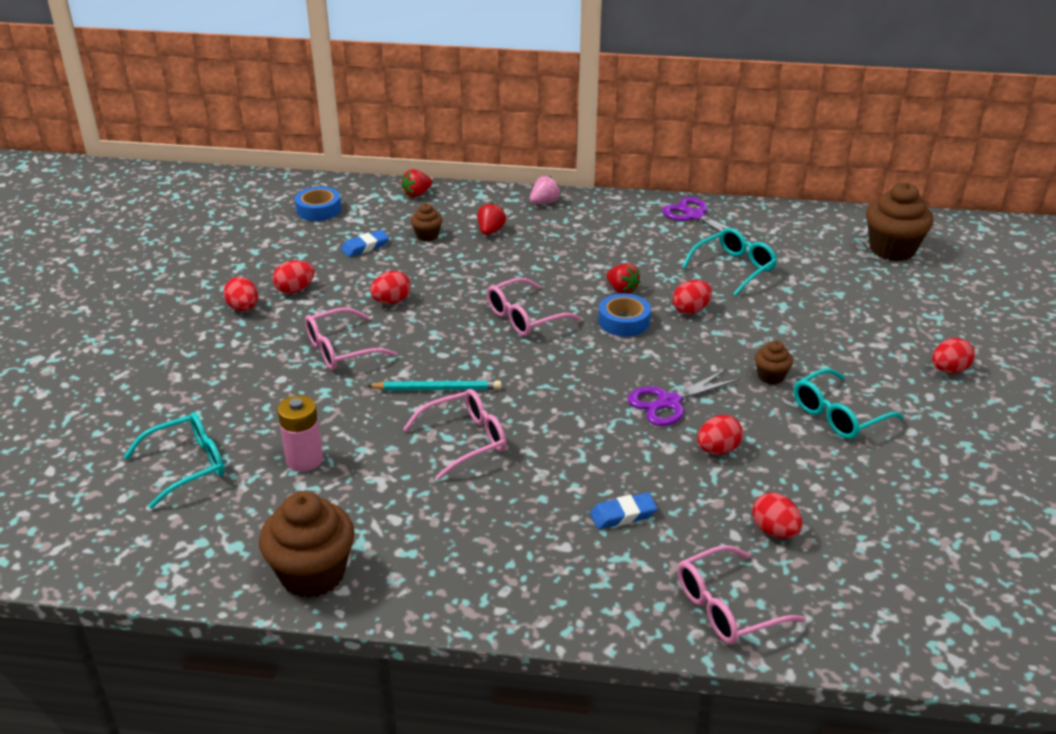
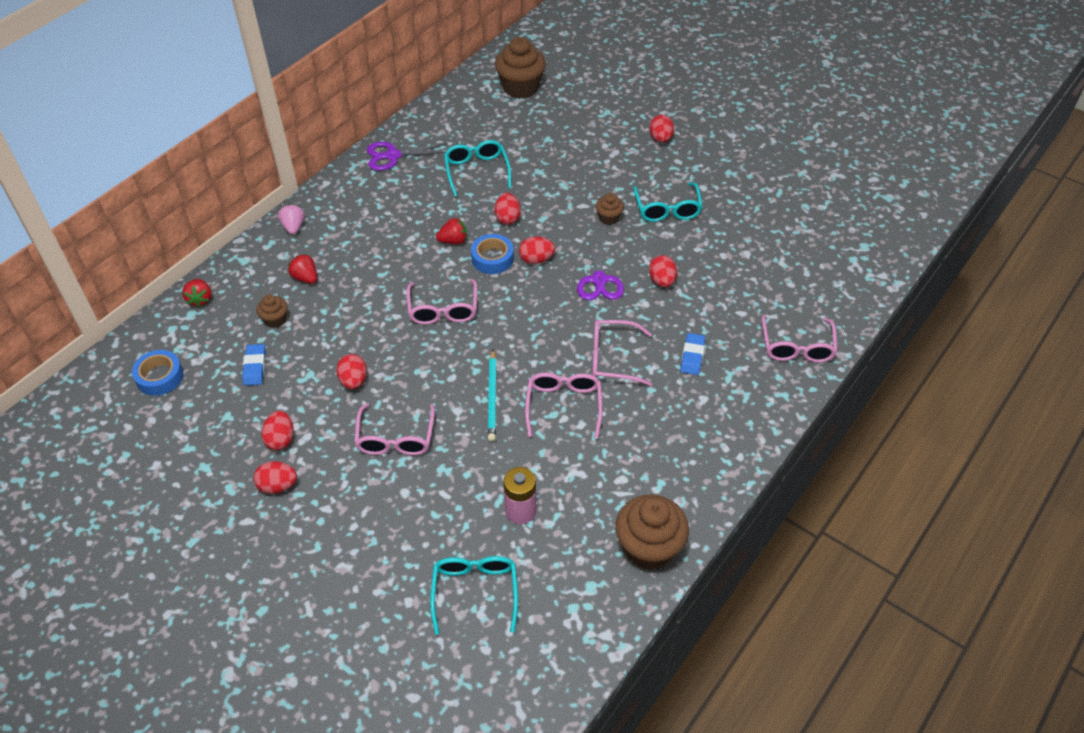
camera: 60 degrees left, 15 degrees up
turquoise pencil [368,380,501,390] -> turquoise pencil turned 150 degrees clockwise [488,350,496,442]
red egg [752,493,802,538] -> red egg moved to [519,236,555,264]
none -> pink glasses [592,320,652,386]

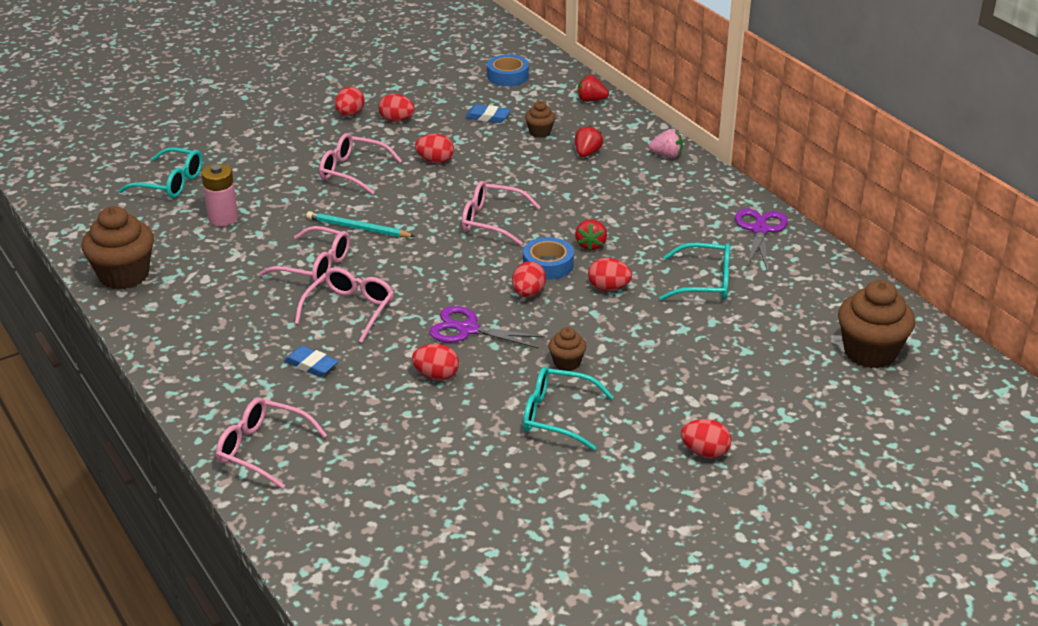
camera: 110 degrees right, 15 degrees down
red strawberry [288,254,317,284] -> red strawberry turned 45 degrees counterclockwise [575,126,603,157]

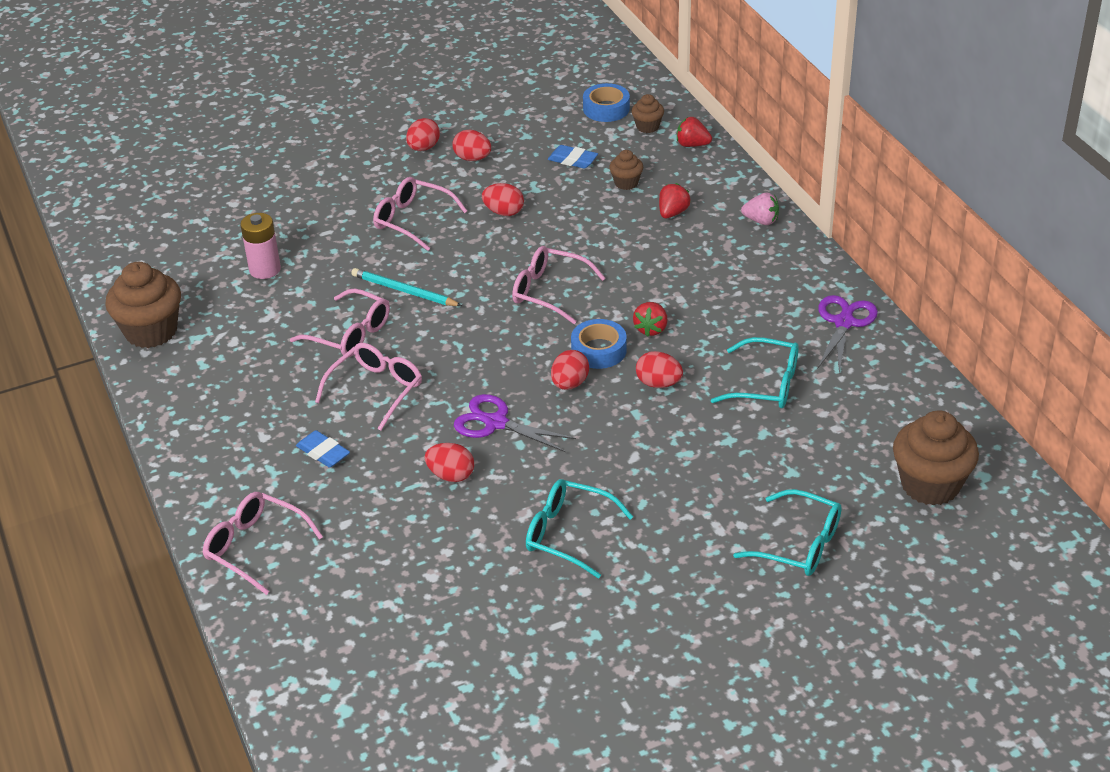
camera: 10 degrees right, 5 degrees up
turquoise glasses [118,147,203,198] -> turquoise glasses moved to [733,489,842,576]
brown cupcake [548,327,586,371] -> brown cupcake moved to [632,94,664,133]
red egg [681,419,731,458] -> none

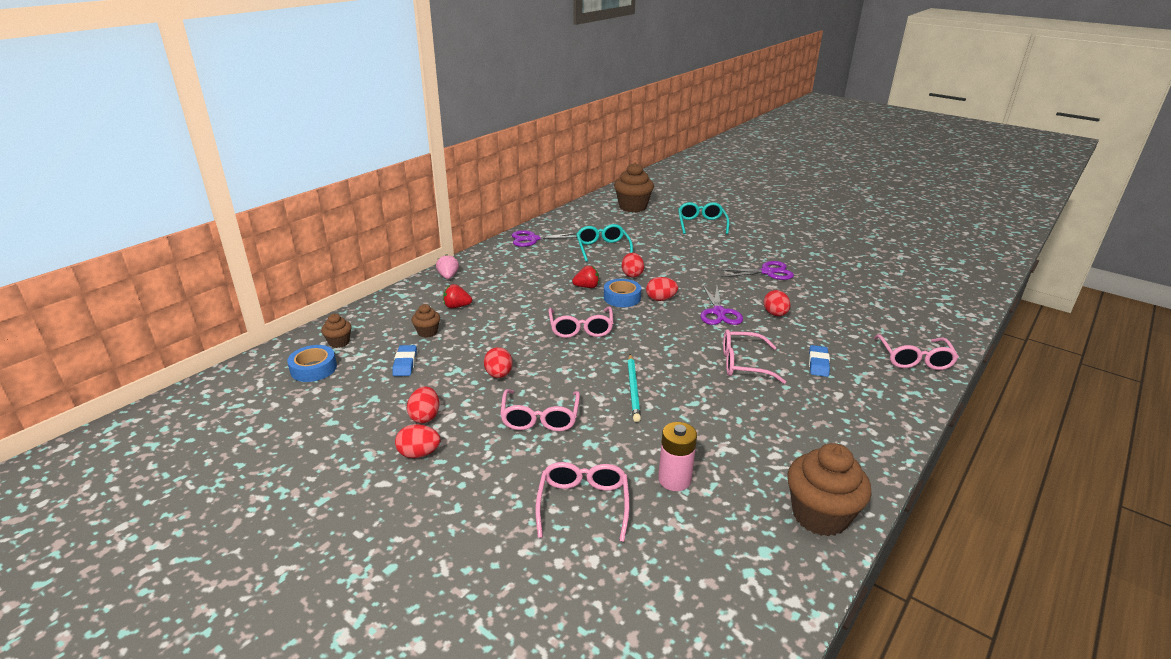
camera: 120 degrees left, 10 degrees down
pink glasses [290,289,390,357] -> pink glasses moved to [535,462,630,542]
turquoise glasses [526,479,633,579] -> purple scissors [718,261,794,280]
red strawberry [677,117,712,147] -> none

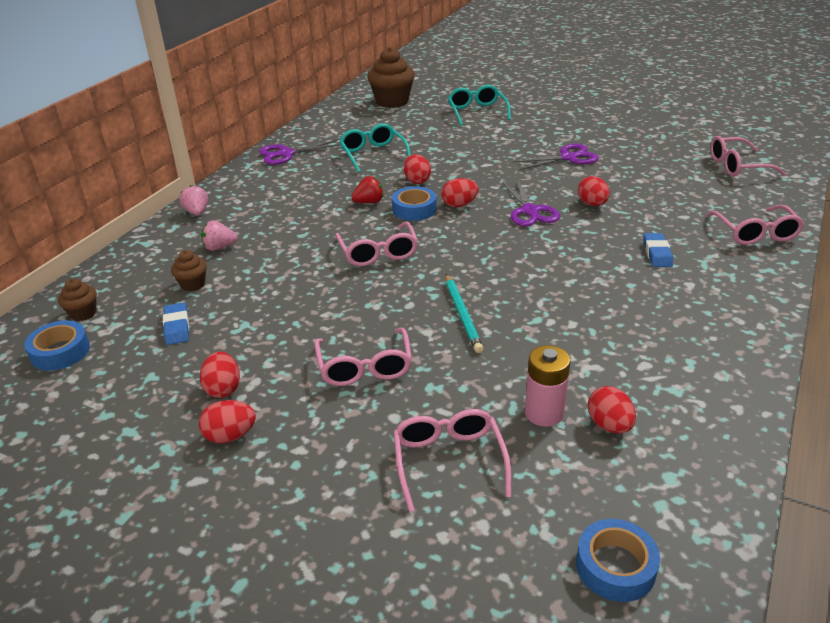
camera: 10 degrees left, 5 degrees up
red strawberry [443,284,472,308] -> pink strawberry [201,220,238,251]
red egg [484,347,513,378] -> red egg moved to [588,386,636,433]
pink glasses [723,329,786,384] -> pink glasses moved to [710,136,786,177]
brown cupcake [787,443,872,536] -> none
none -> blue tape [576,519,660,602]

